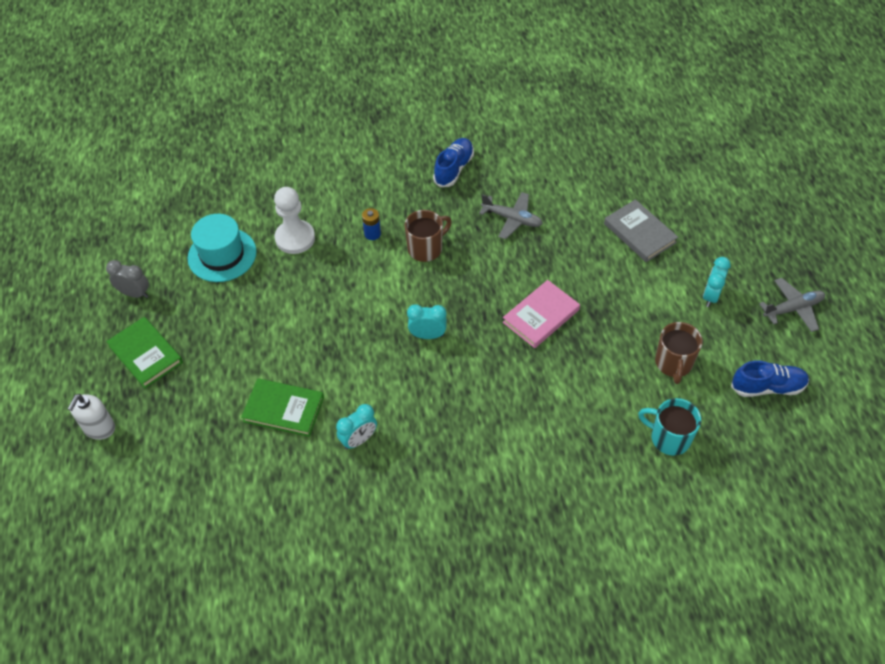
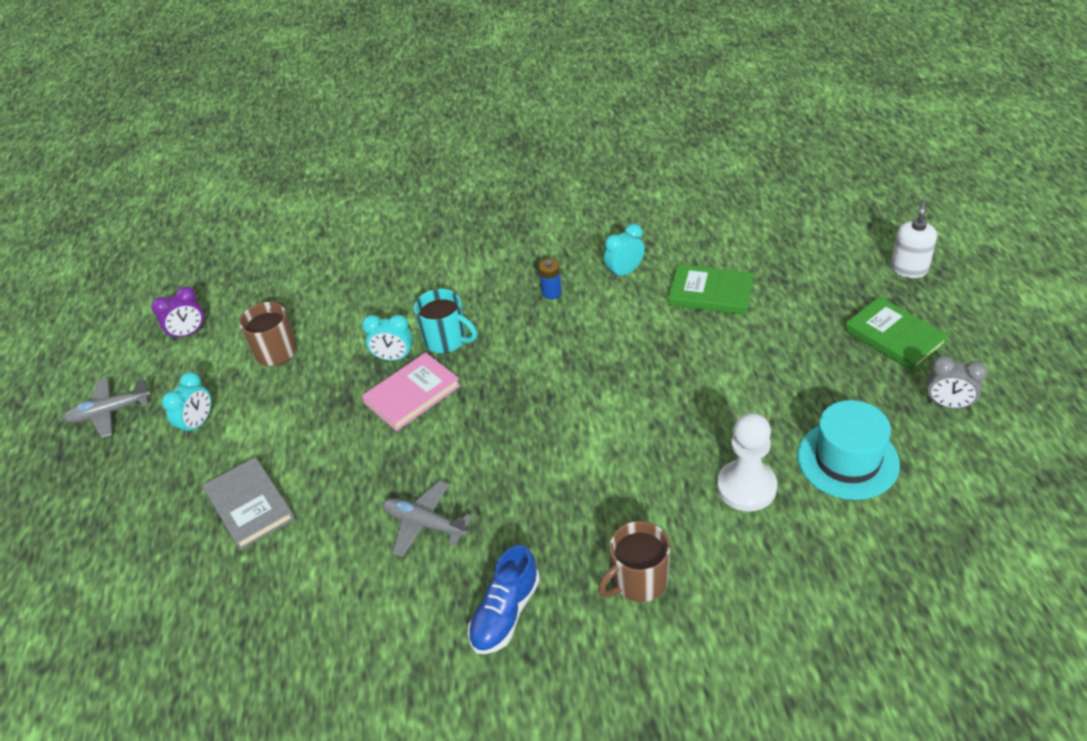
camera: 175 degrees left, 10 degrees down
blue battery [362,208,381,240] -> blue battery moved to [539,259,562,299]
brown mug [404,210,452,262] -> brown mug moved to [598,521,670,602]
turquoise clock [407,304,447,339] -> turquoise clock moved to [362,315,413,361]
turquoise mug [638,398,701,456] -> turquoise mug moved to [414,289,477,354]
blue shoe [731,361,809,397] -> purple clock [151,287,205,341]

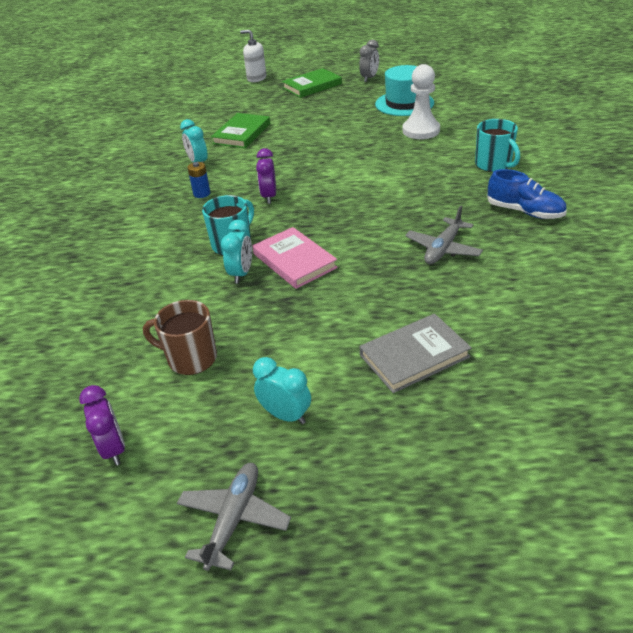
camera: 85 degrees left, 5 degrees down
grey plane [63,378,151,438] -> grey plane turned 150 degrees counterclockwise [177,463,291,571]
brown mug [598,521,670,602] -> turquoise mug [475,119,520,172]
none -> purple clock [256,148,276,204]

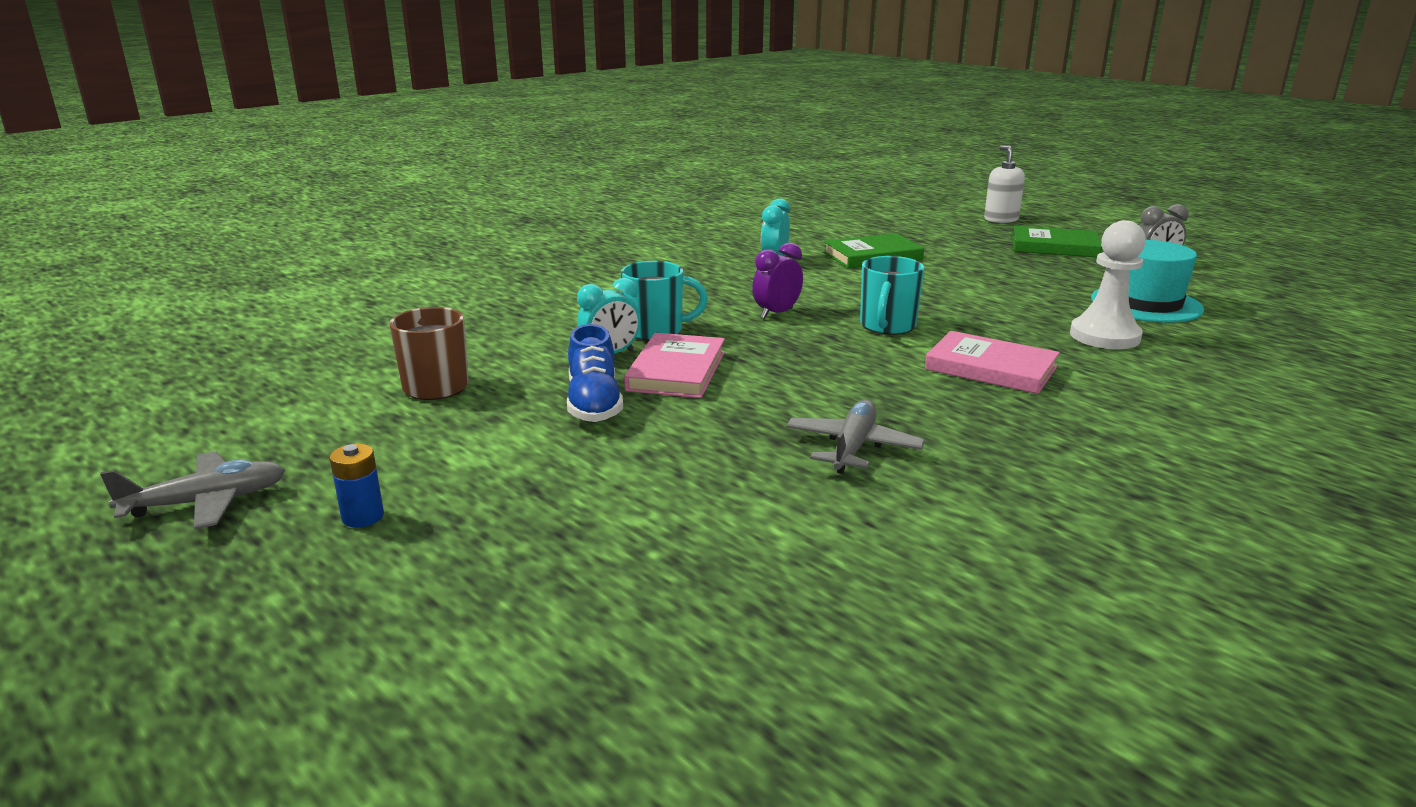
camera: 45 degrees right, 15 degrees down
purple clock [79,385,125,465] -> none
blue battery [187,162,211,198] -> blue battery moved to [329,444,384,528]
turquoise clock [253,357,311,424] -> none
grey book [360,314,472,393] -> none
grey plane [405,206,483,264] -> grey plane turned 120 degrees clockwise [786,399,925,474]
turquoise mug [475,119,520,172] -> turquoise mug moved to [860,256,925,335]
blue shoe [487,169,567,219] -> blue shoe moved to [567,324,623,422]
none -> pink book [925,331,1060,394]

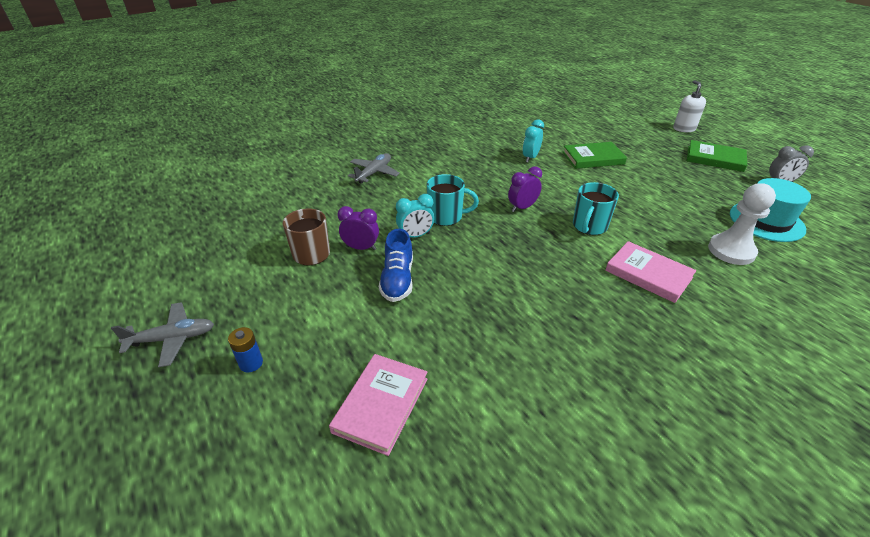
camera: 10 degrees right, 15 degrees up
pink book [624,333,725,398] -> pink book moved to [329,354,428,456]
grey plane [786,399,925,474] -> grey plane moved to [348,153,400,184]
none -> purple clock [337,206,379,250]

